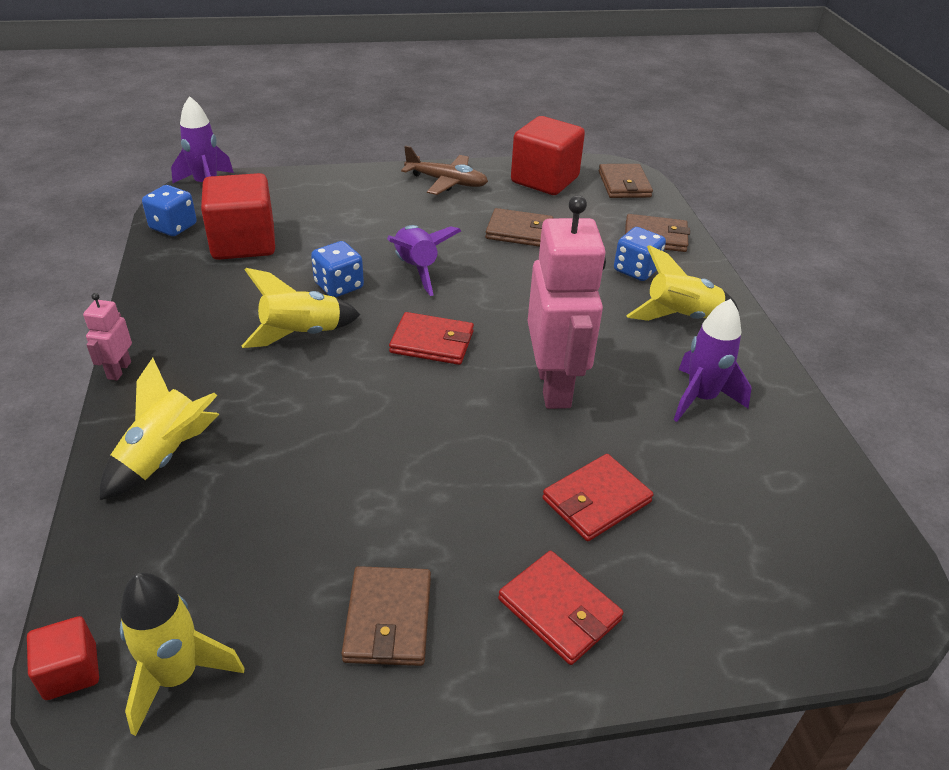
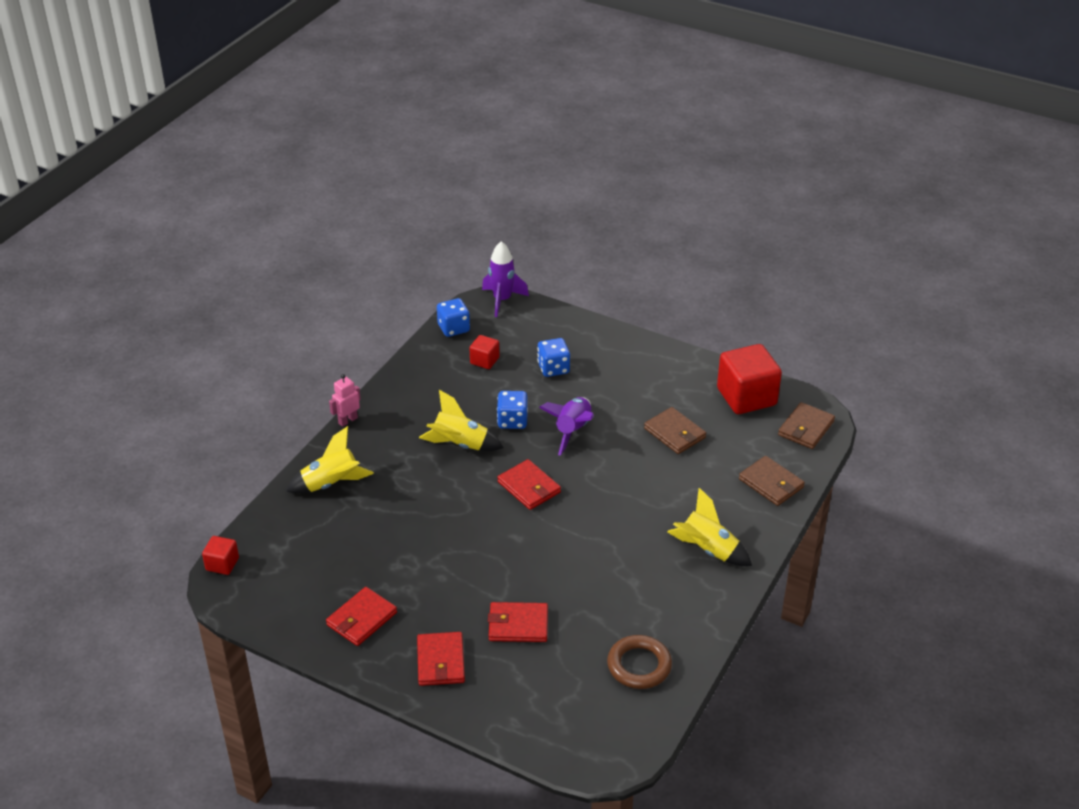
camera: 40 degrees right, 0 degrees up
yellow rocket [120,572,244,736] -> none
red cube [201,173,275,260] -> red cube [469,335,499,369], size x0.50
brown wallet [342,566,431,666] -> red wallet [326,587,397,646]
brown plane [401,146,488,195] -> none
pink robot [528,195,606,409] -> none
blue dice [614,227,666,281] -> blue dice moved to [537,338,570,377]
purple rocket [674,299,751,422] -> none
none -> brown ring [607,635,672,689]

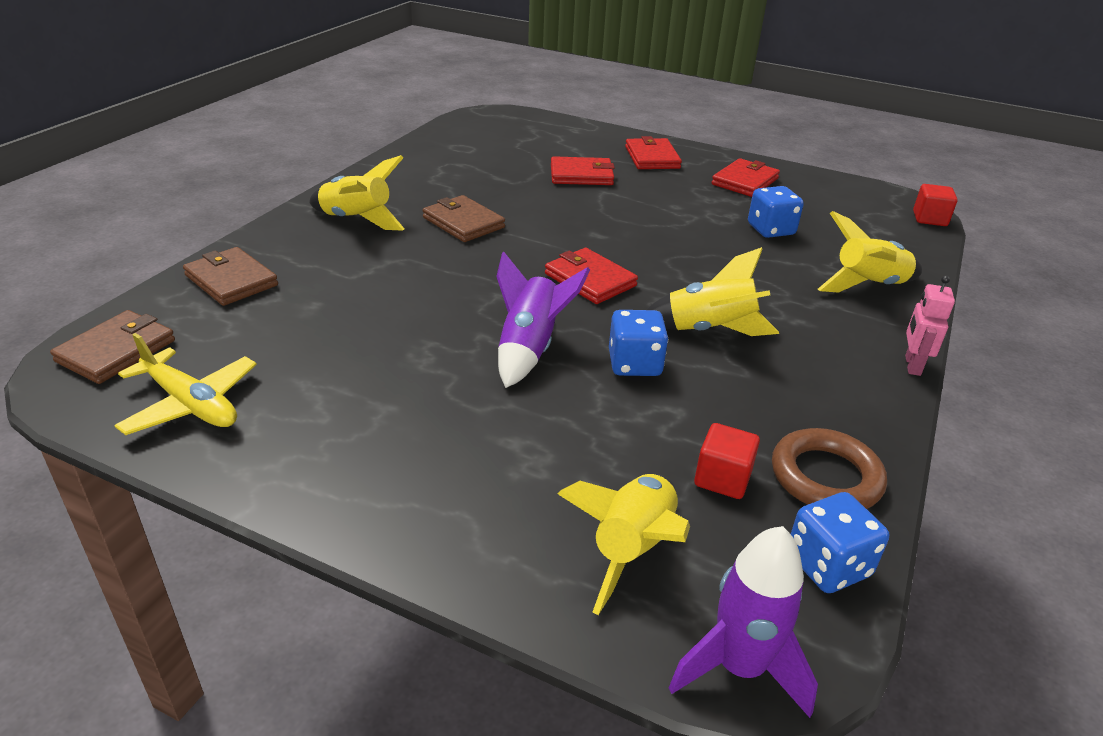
camera: 175 degrees right, 5 degrees down
pink robot [329,374,361,427] -> pink robot turned 150 degrees clockwise [905,275,955,376]
blue dice [537,338,570,377] -> blue dice moved to [748,186,804,238]
brown ring [607,635,672,689] -> brown ring moved to [772,428,887,509]
brown wallet [644,407,706,454] -> brown wallet moved to [423,195,505,242]
red cube [717,344,782,414] -> yellow plane [114,333,257,435]
none -> yellow rocket [557,474,690,615]

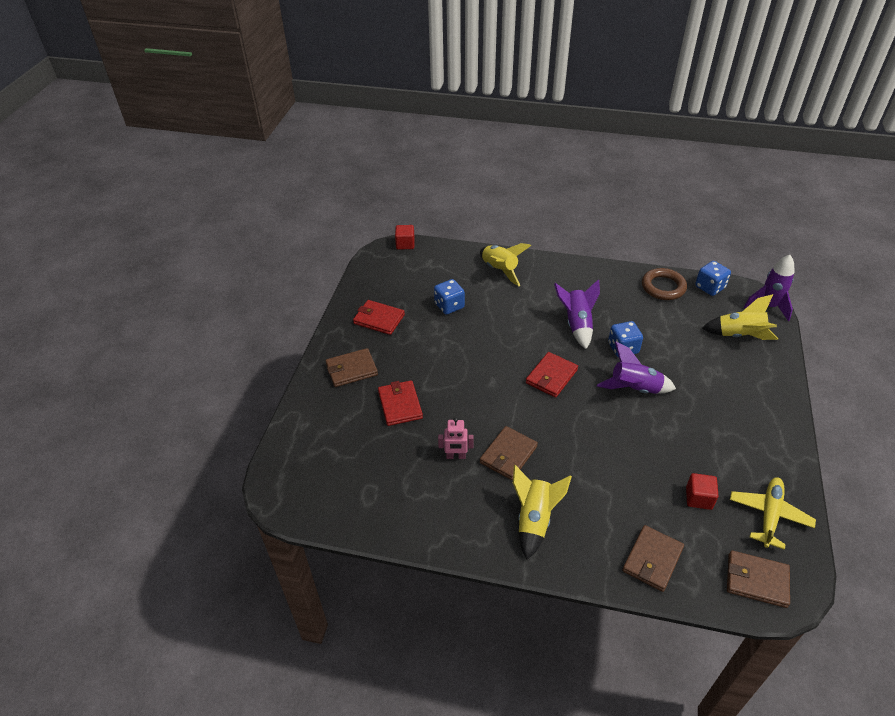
camera: 100 degrees left, 10 degrees up
red wallet [625,136,682,169] -> brown wallet [325,348,378,387]
yellow rocket [647,247,779,336] -> purple rocket [554,279,600,349]
red cube [694,423,760,499] -> red cube moved to [686,473,718,510]
pink robot [905,275,955,376] -> pink robot moved to [438,417,474,459]

